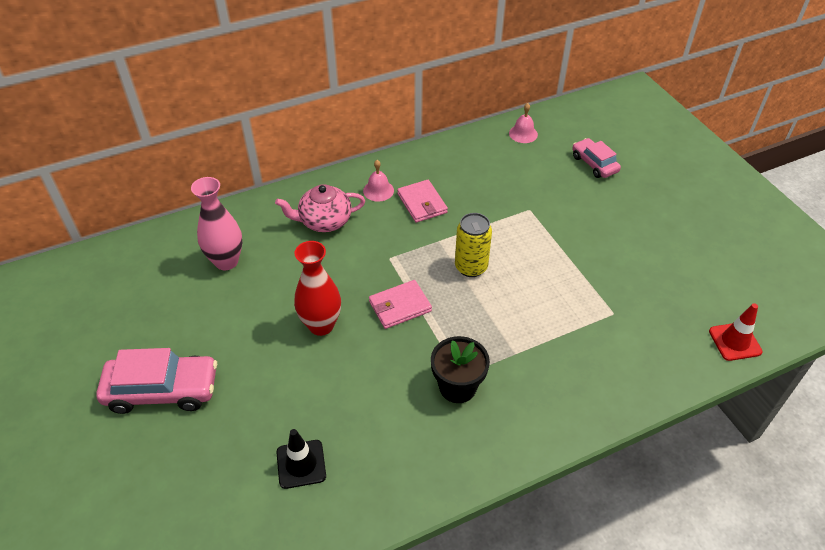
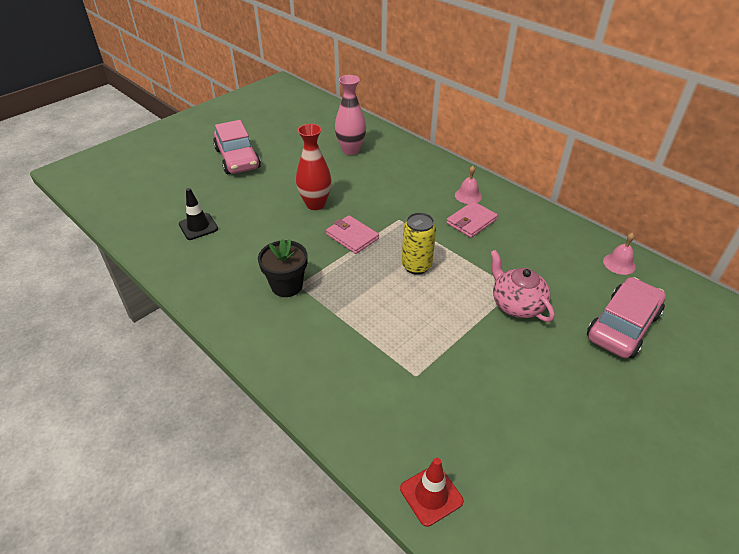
camera: 70 degrees right, 5 degrees down
pink teapot [275,184,365,232] -> pink teapot moved to [490,250,555,322]
pink car [572,138,621,178] -> pink car [587,277,666,358], size x1.64

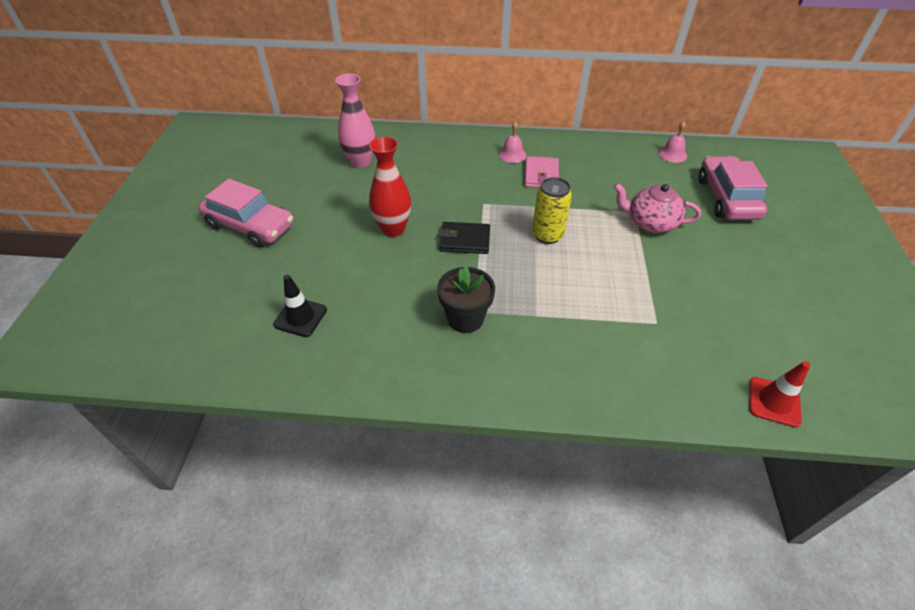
camera: 40 degrees left, 5 degrees up
pink wallet [326,215,379,254] -> black wallet [439,222,490,254]

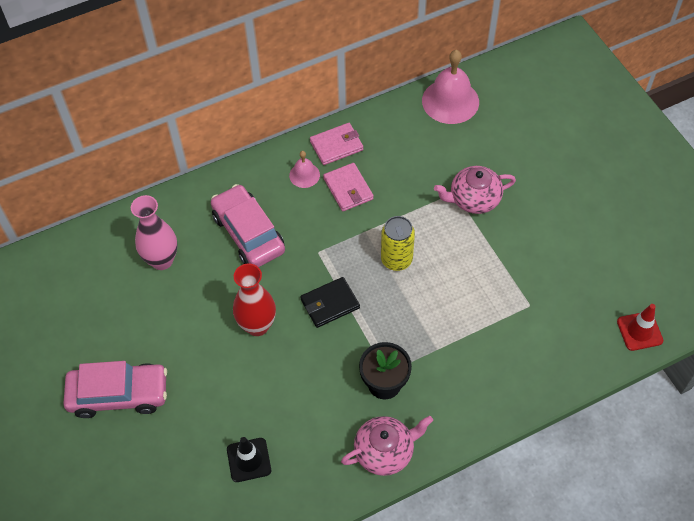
camera: 30 degrees left, 10 degrees up
pink bell [658,122,687,163] -> pink bell [422,50,479,124], size x1.94
pink car [698,156,768,220] -> pink car moved to [211,184,285,267]
none -> pink wallet [310,123,363,165]
none -> pink teapot [341,416,433,476]

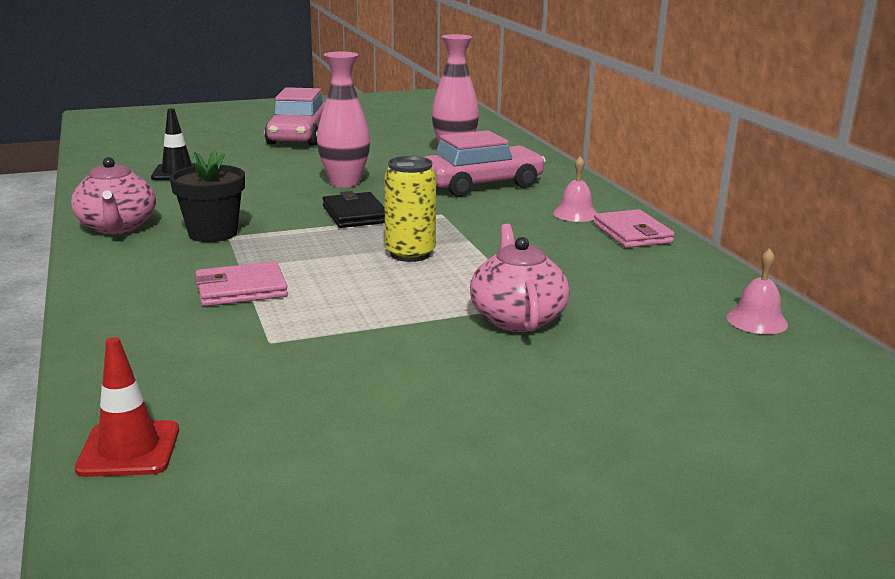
camera: 95 degrees right, 35 degrees down
red vase [233,263,276,336] -> pink vase [317,52,370,187]
pink wallet [323,163,374,211] -> pink wallet moved to [195,261,288,306]
pink bell [422,50,479,124] -> pink bell [726,248,788,334], size x0.51

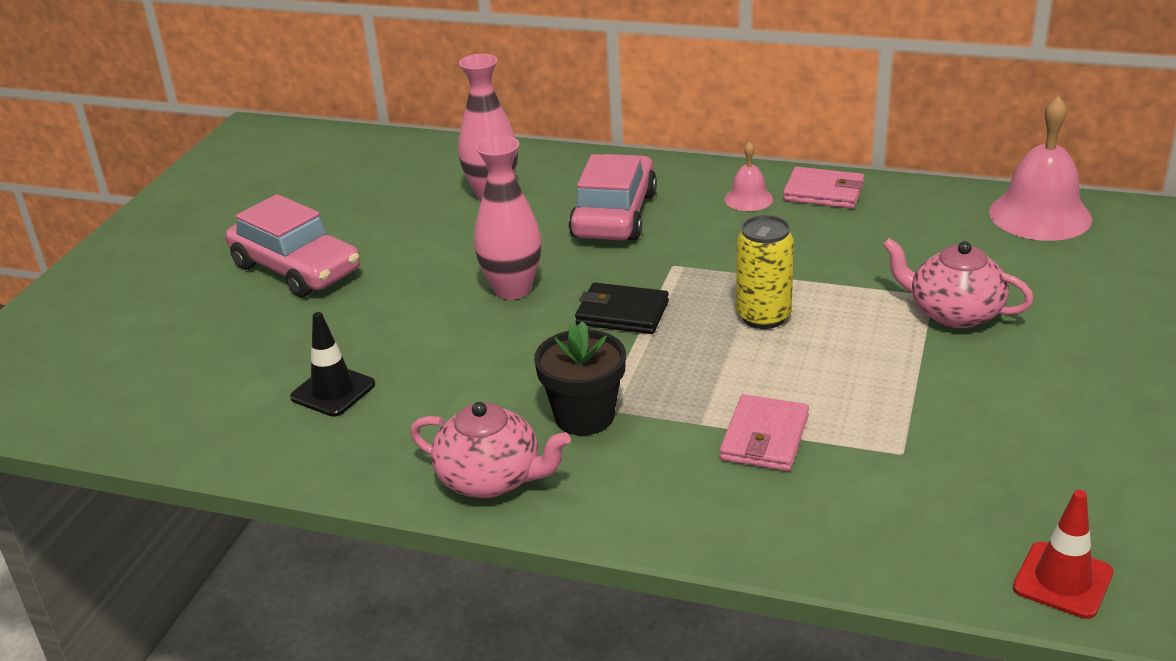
camera: 50 degrees left, 10 degrees up
pink bell [726,248,788,334] -> pink bell [989,96,1092,241], size x1.94

